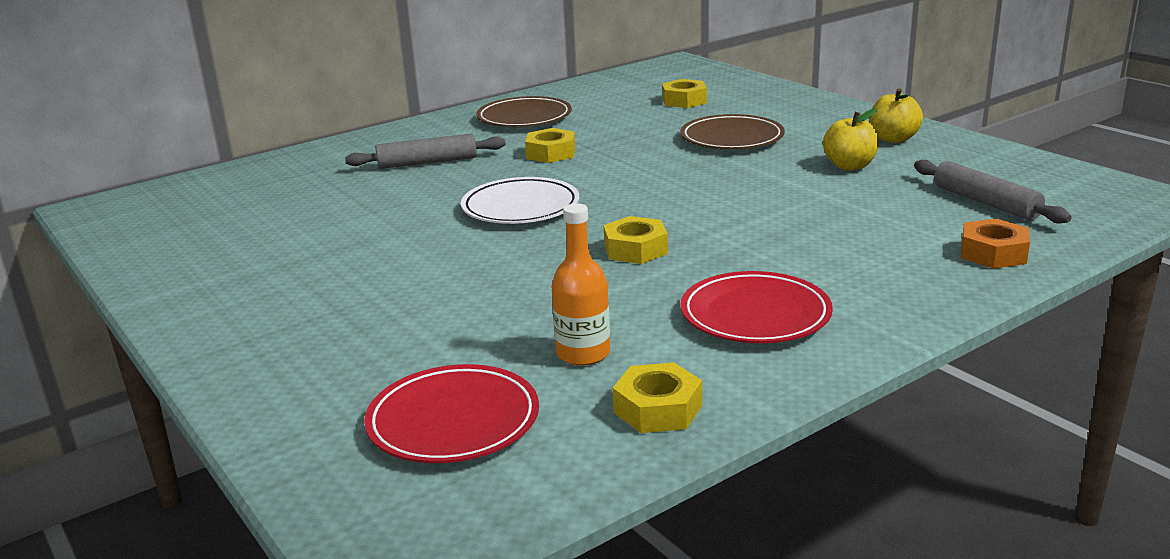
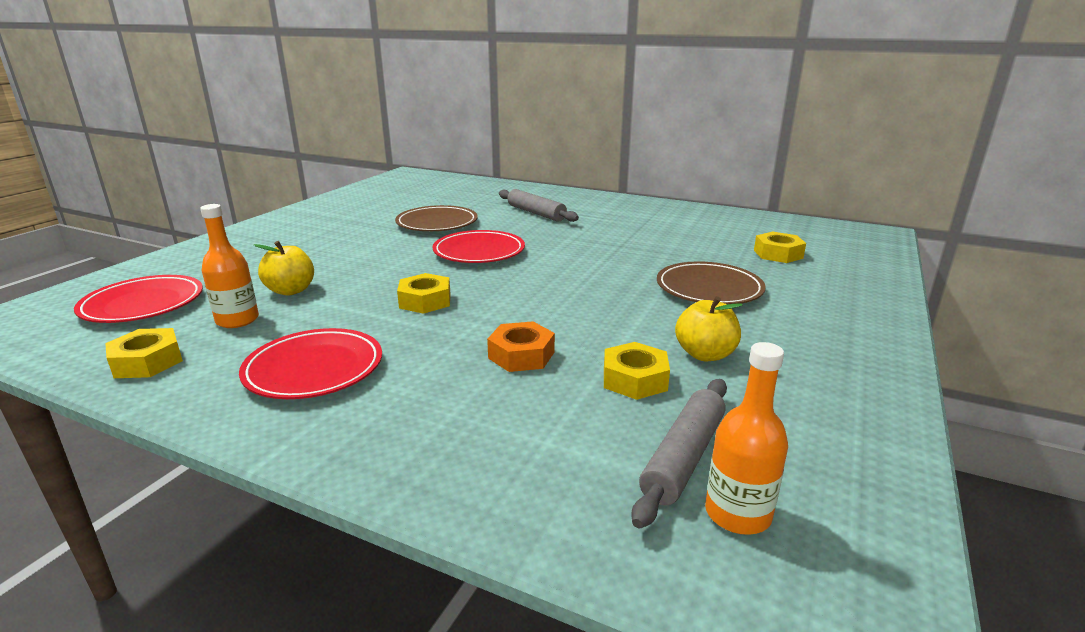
camera: 60 degrees right, 0 degrees up
white plate [461,177,579,224] -> red plate [432,230,525,263]
brown plate [476,96,572,127] -> brown plate moved to [395,205,478,231]
yellow nut [525,128,575,163] -> yellow nut moved to [604,342,670,400]
yellow apple [870,88,923,143] -> yellow apple moved to [254,241,314,295]
orange nut [961,218,1030,269] -> orange nut moved to [487,321,555,372]
none -> orange bottle [705,342,788,535]

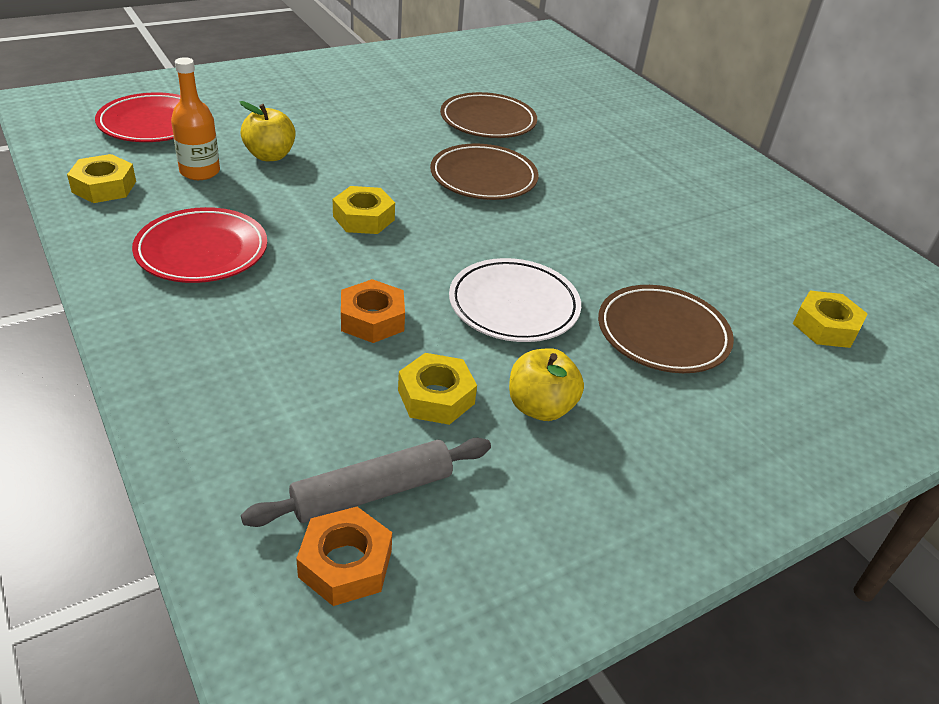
camera: 30 degrees right, 15 degrees up
red plate [432,230,525,263] -> brown plate [430,143,538,200]
grey rolling pin [499,189,579,222] -> none
orange bottle [705,342,788,535] -> orange nut [296,507,392,606]
none -> white plate [449,258,581,342]

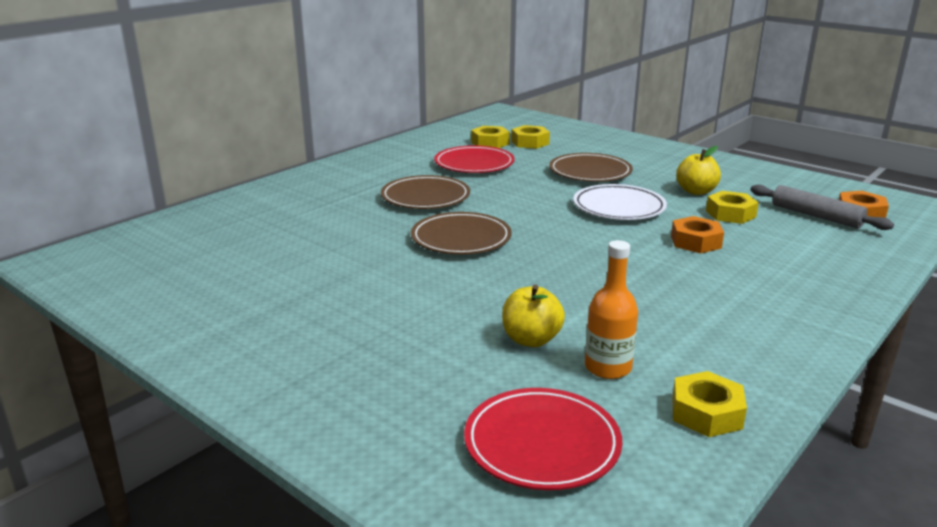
camera: 105 degrees left, 15 degrees down
red plate [132,207,267,283] -> red plate moved to [434,145,515,173]
yellow nut [333,186,395,234] -> yellow nut moved to [471,126,510,148]
brown plate [440,92,537,138] -> brown plate moved to [381,175,470,209]

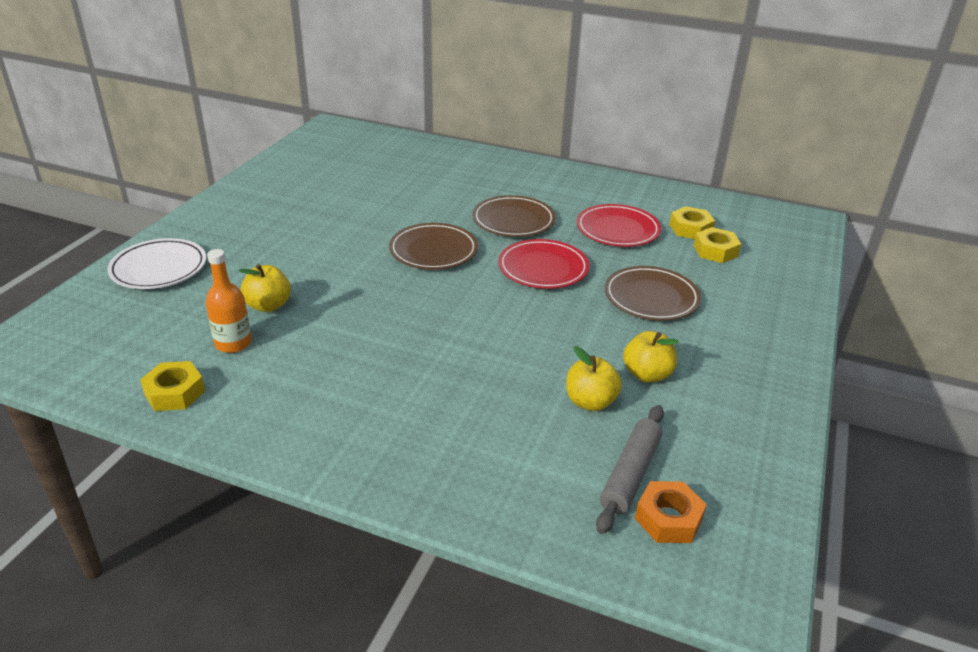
camera: 70 degrees right, 10 degrees up
red plate [464,388,622,490] -> red plate moved to [498,239,589,289]
white plate [573,184,667,220] -> white plate moved to [107,238,206,289]
orange nut [671,216,724,254] -> none
yellow nut [706,191,759,224] -> yellow apple [566,346,622,411]

